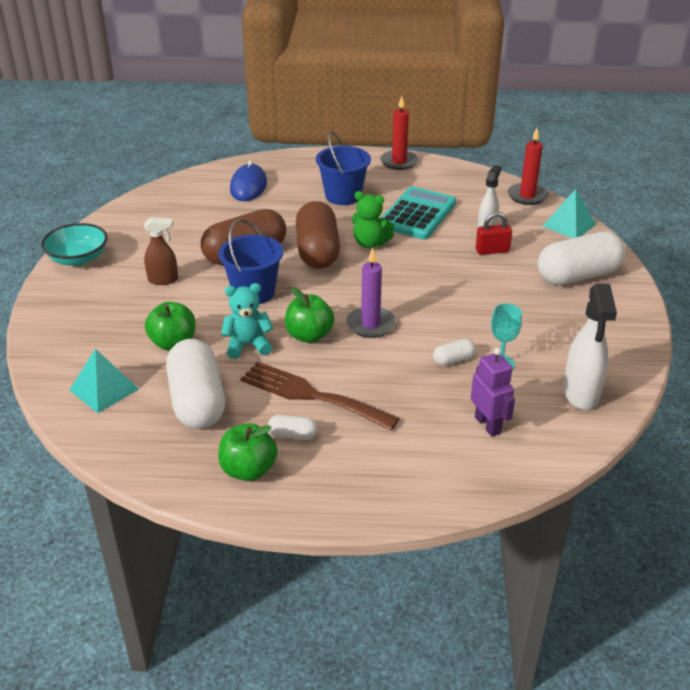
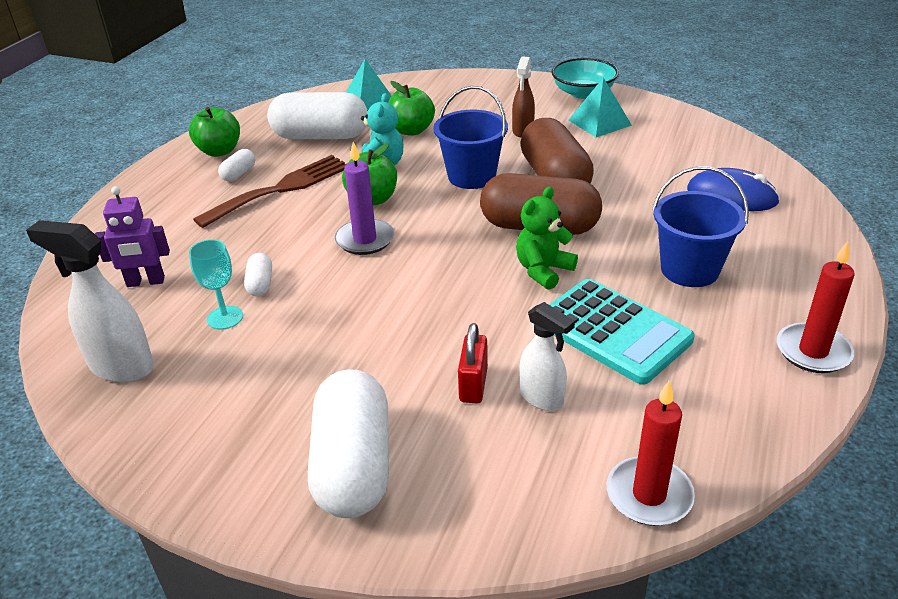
camera: 110 degrees right, 0 degrees up
turquoise pyramid [543,189,596,238] -> turquoise pyramid moved to [569,77,632,137]

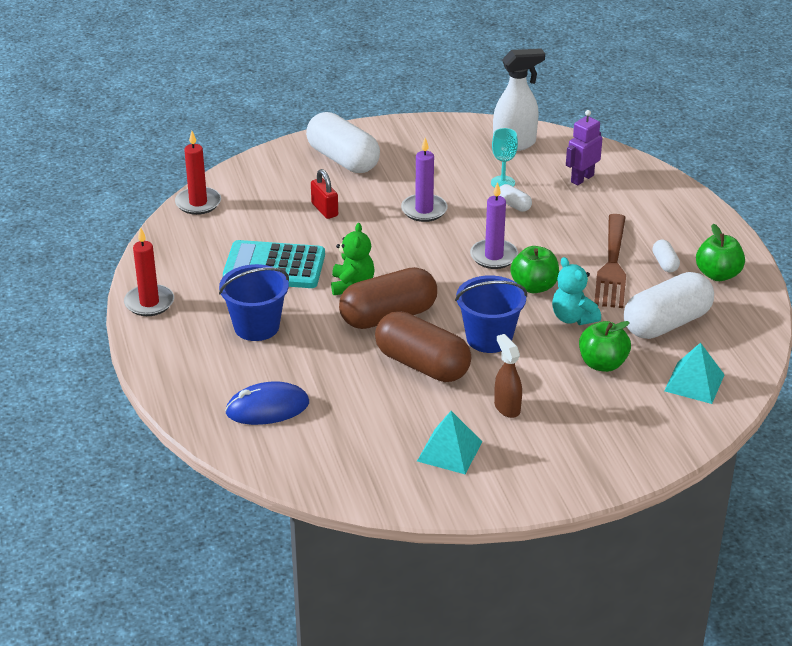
camera: 140 degrees right, 0 degrees up
white spray bottle [519,302,575,411] -> none
turquoise bowl [551,58,619,99] -> none
none -> purple candle [401,138,448,222]

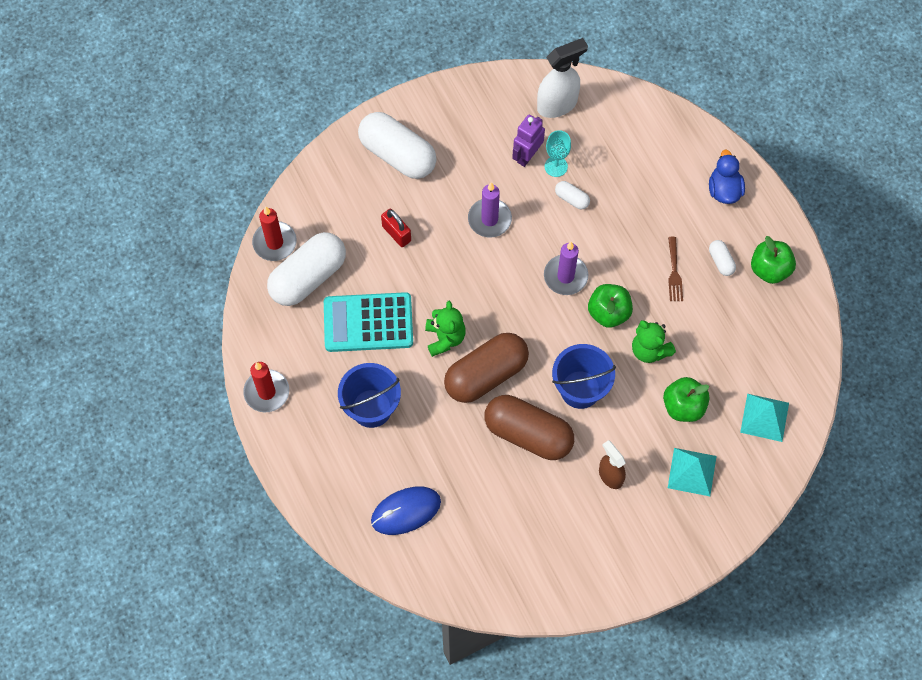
camera: 10 degrees left, 30 degrees up
turquoise pyramid [417,411,482,474] -> turquoise pyramid moved to [668,448,716,496]
turquoise teddy bear [552,257,601,325] -> green teddy bear [632,320,676,363]
purple robot [566,110,603,185] -> purple robot moved to [512,114,545,167]
brown fork [594,214,626,308] -> brown fork [668,237,683,301], size x0.50
white capsule [624,272,714,339] -> white capsule moved to [267,232,346,306]
none -> blue duck [709,149,745,204]

